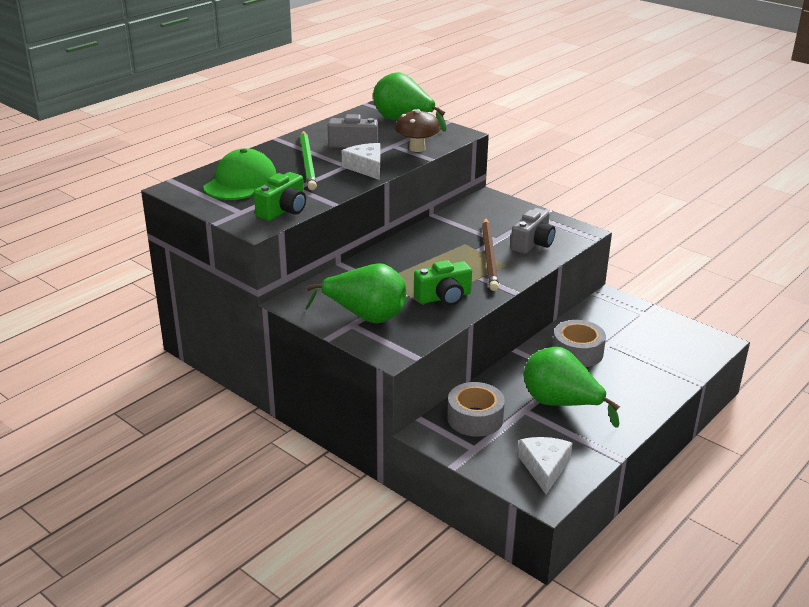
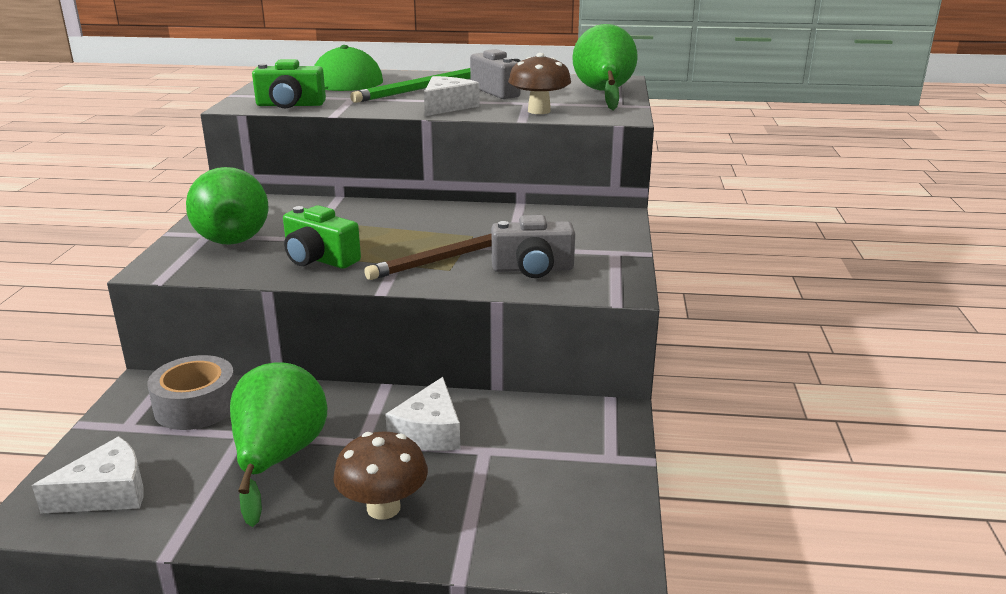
camera: 55 degrees right, 5 degrees down
grey tape [552,320,606,367] -> white cheese [385,377,460,451]
none -> brown mushroom [333,431,428,520]

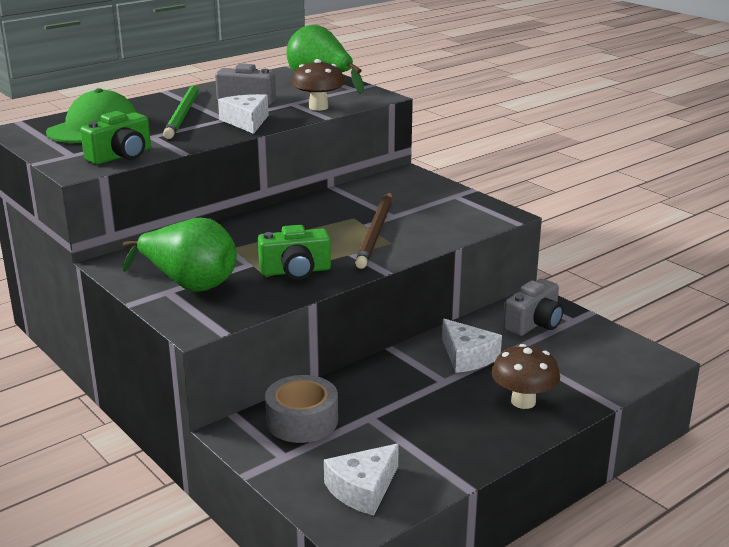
camera: 45 degrees left, 0 degrees up
white cheese [32,436,143,514] -> white cheese turned 150 degrees counterclockwise [324,444,399,515]
green pear [230,362,327,527] -> none
grey camera [491,215,575,278] -> grey camera moved to [504,279,563,336]

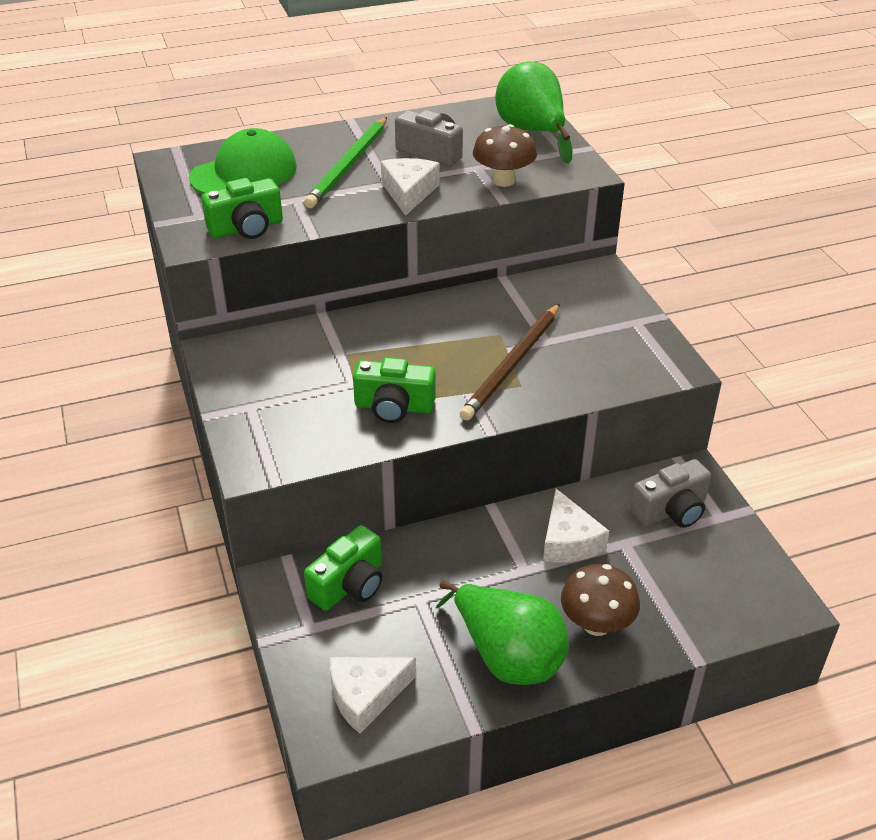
camera: 20 degrees right, 15 degrees up
green pear [123,218,237,292] -> green pear moved to [436,580,569,685]
grey tape [265,375,338,443] -> green camera [304,525,382,611]

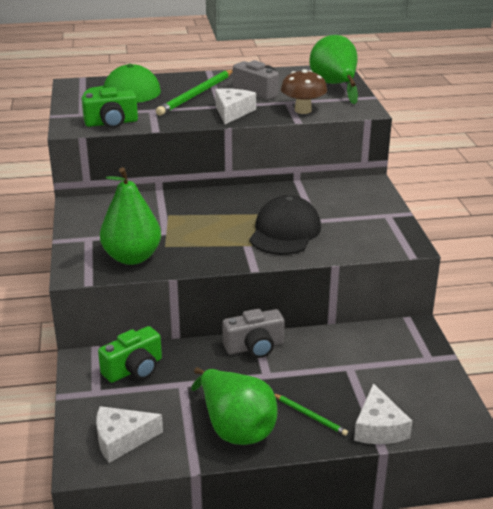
camera: 10 degrees right, 10 degrees down
green camera [353,358,436,423] -> none
brown pencil [460,304,560,420] -> black cap [249,195,321,255]
white cheese [543,489,609,563] -> white cheese moved to [354,383,412,444]
brown mushroom [561,564,640,636] -> green pencil [275,394,348,436]
grey camera [630,459,711,528] -> grey camera moved to [222,309,285,358]
none -> green pear [100,167,161,265]

